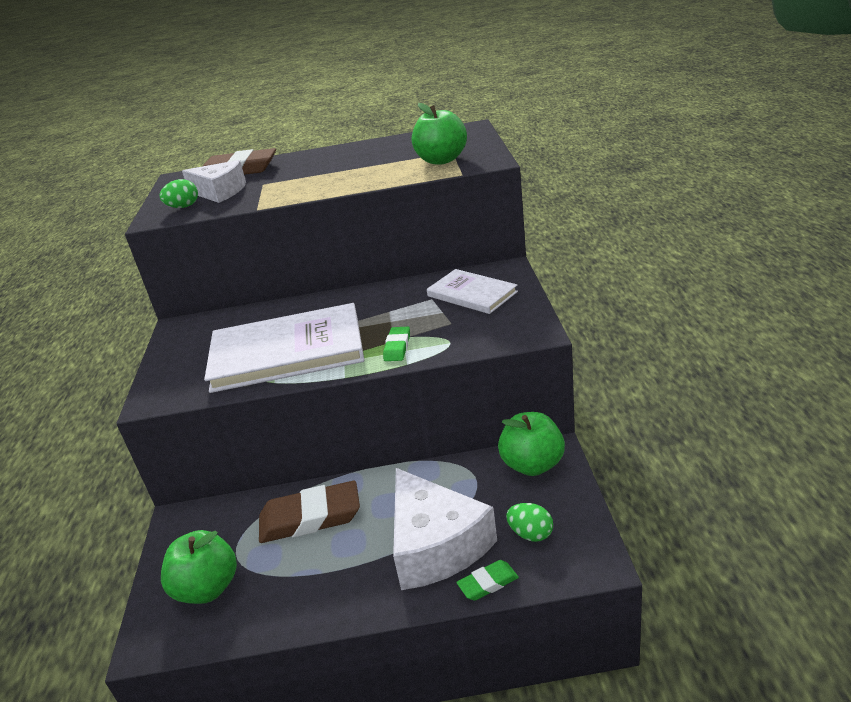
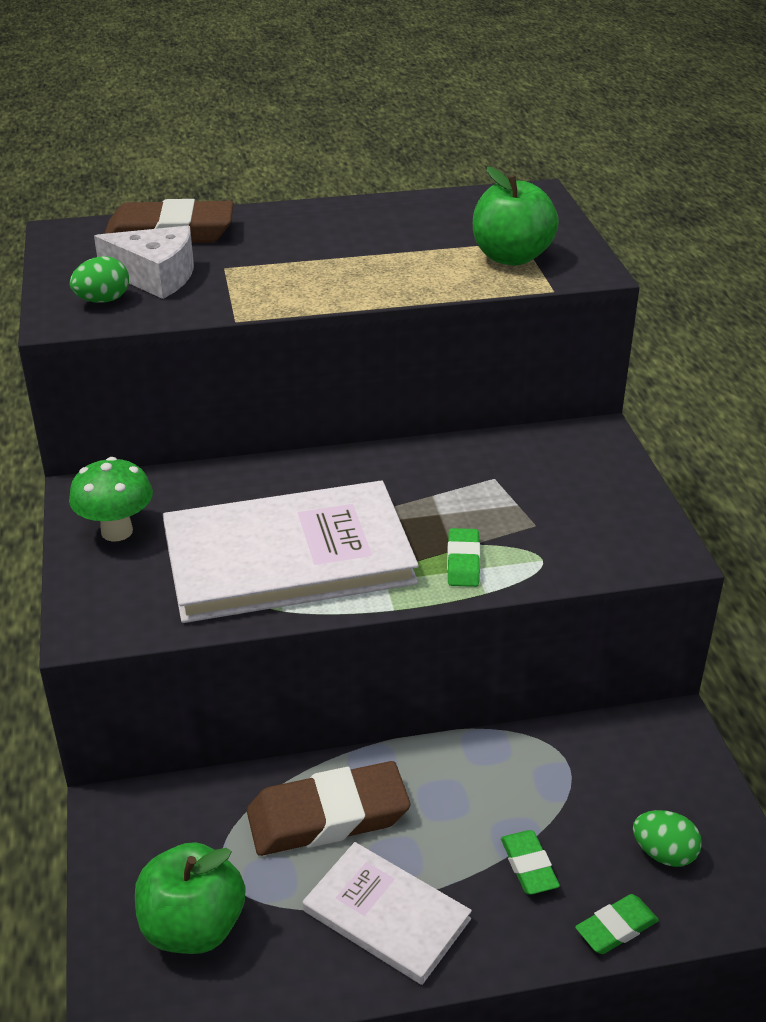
camera: 10 degrees left, 5 degrees up
white cheese [393,468,497,590] -> green eraser [501,830,560,895]
white book [427,269,518,314] -> white book moved to [303,842,472,985]
green apple [498,412,565,476] -> none
none -> green mushroom [69,457,153,542]

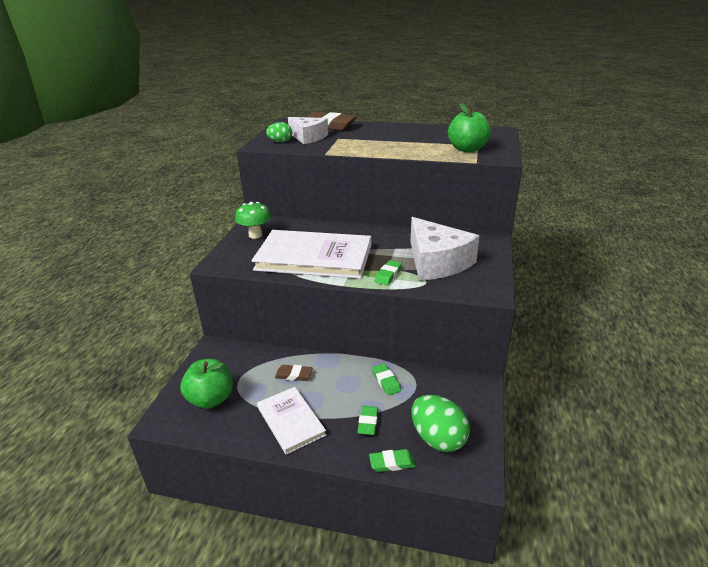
camera: 25 degrees right, 5 degrees down
brown eraser [247,761,410,856] -> brown eraser [275,365,313,381], size x0.50
green egg [633,810,702,867] -> green egg [411,395,470,452], size x1.74
none -> green eraser [372,364,401,395]
none -> white cheese [410,217,479,280]

